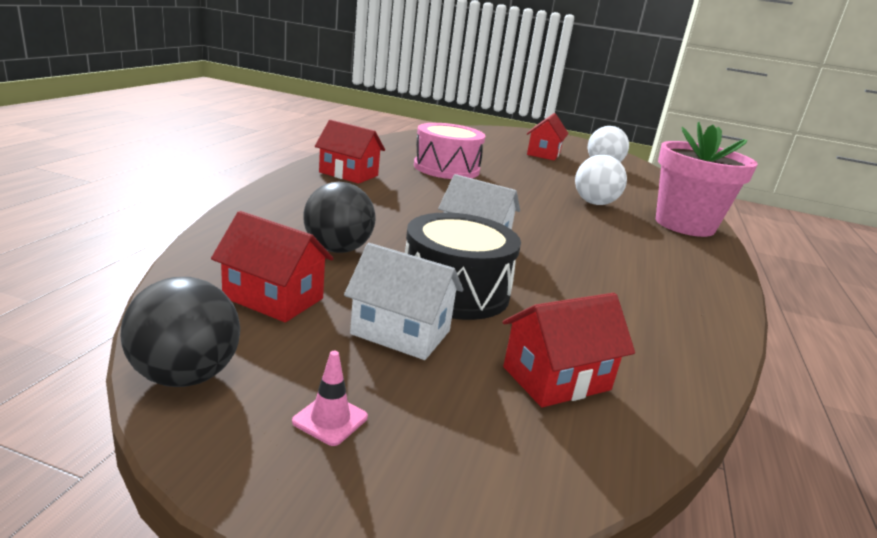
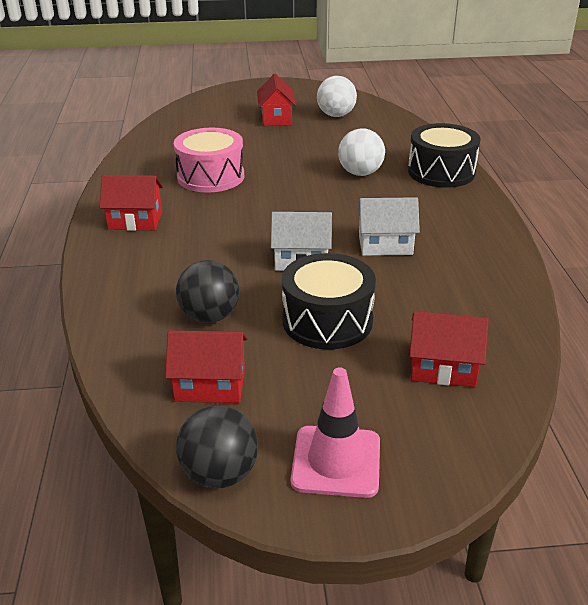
camera: 20 degrees left, 10 degrees up
pink traffic cone [292,351,368,446] -> pink traffic cone [291,367,380,498], size x2.11
white house [344,243,463,360] -> white house moved to [357,197,420,256]
red house [503,293,635,407] -> red house turned 60 degrees clockwise [410,311,489,387]
pink flower pot [656,122,758,237] -> black drum [408,123,480,188]

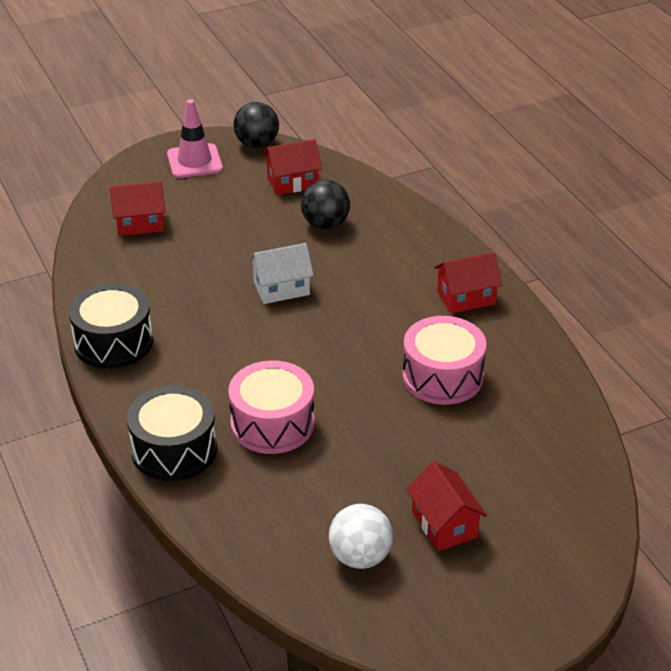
camera: 160 degrees right, 5 degrees up
black drum [282,253,376,349] -> black drum moved to [69,283,153,369]
white ball [338,128,385,176] -> pink drum [228,360,315,454]
white house [357,197,420,256] -> none

